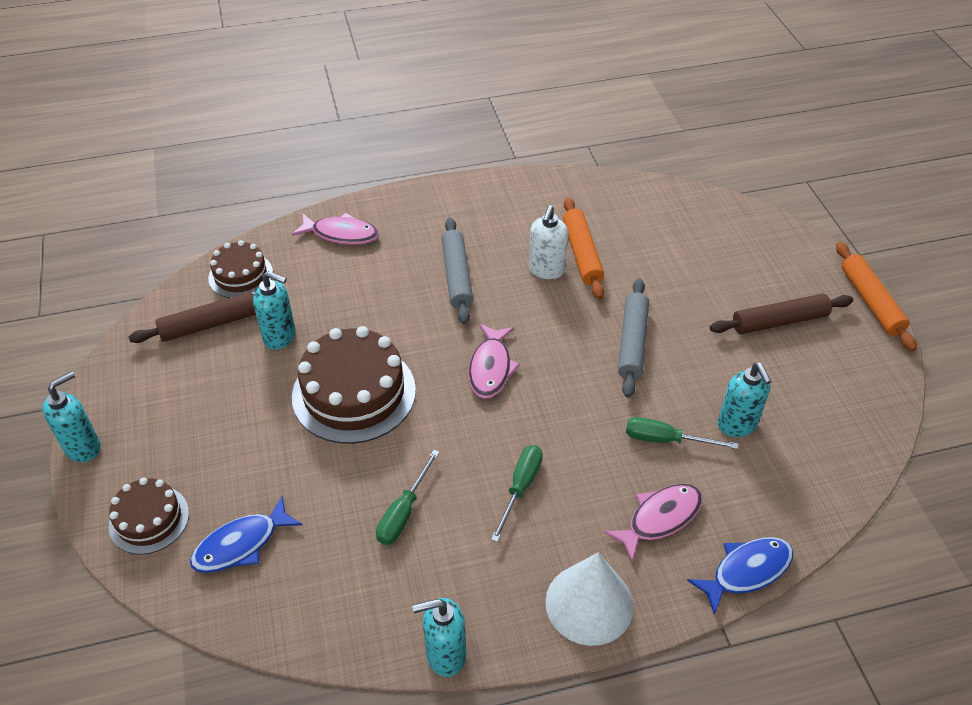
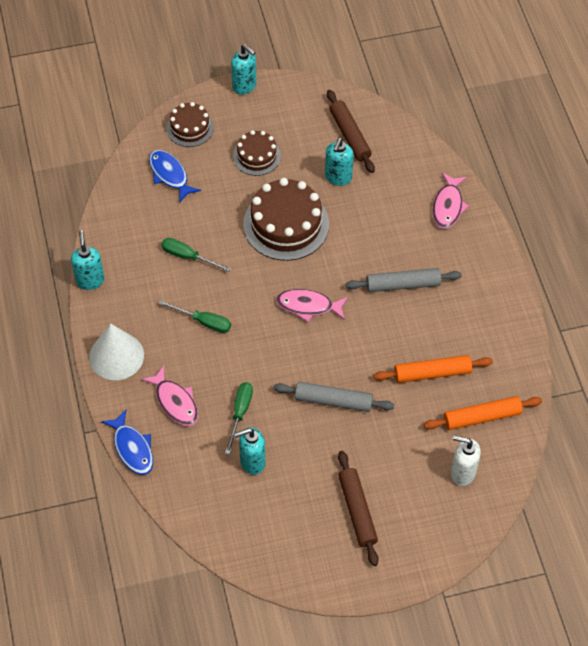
camera: 90 degrees right, 10 degrees up
brown cake [208,240,273,298] -> brown cake moved to [233,130,281,176]
white soap dispenser [529,205,568,279] -> white soap dispenser moved to [451,435,481,486]
orange rolling pin [836,242,917,351] -> orange rolling pin moved to [424,396,542,430]

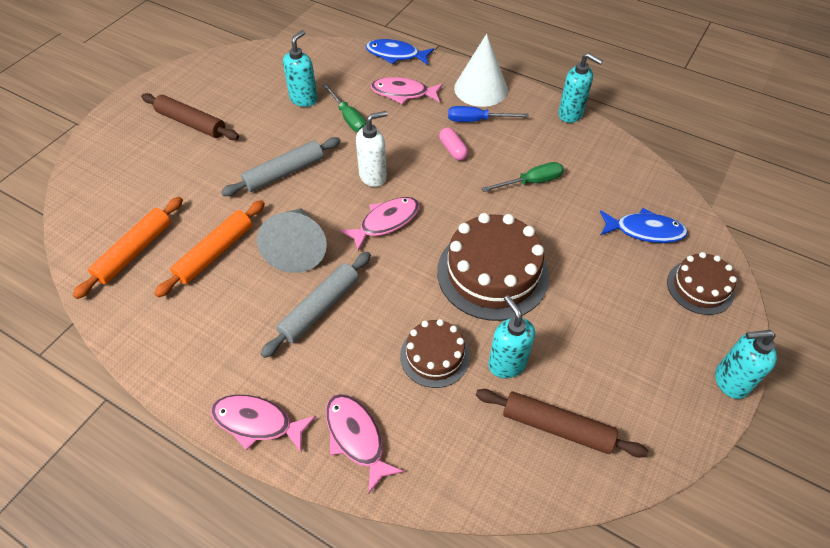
camera: 135 degrees right, 5 degrees down
green screwdriver [159,300,231,333] -> pink capsule [439,127,468,161]
brown cake [233,130,281,176] -> brown cake moved to [400,319,470,388]
white soap dispenser [451,435,481,486] -> white soap dispenser moved to [356,111,388,187]
none -> pink fish [211,395,316,452]
none -> grey cone [257,208,327,273]
none -> blue screwdriver [448,106,529,122]

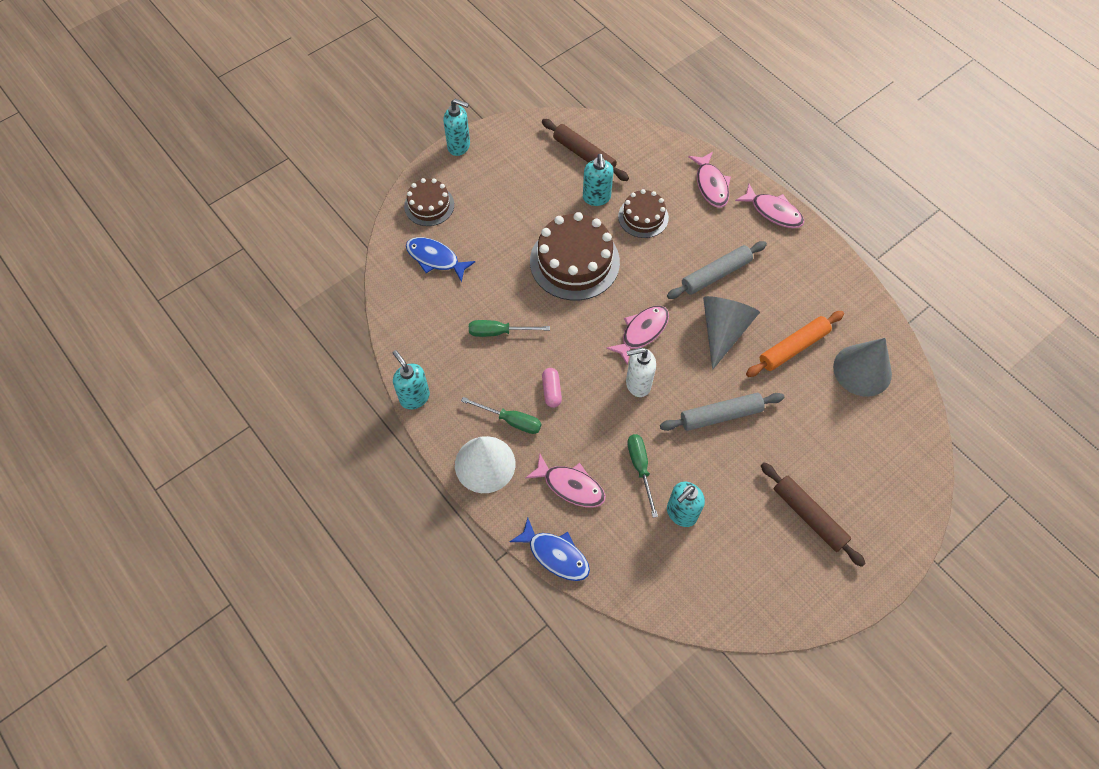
camera: 160 degrees left, 10 degrees up
orange rolling pin [73,197,183,299] -> grey cone [833,338,892,397]
pink fish [340,197,420,251] -> pink fish turned 150 degrees clockwise [606,306,669,366]
blue screwdriver [448,106,529,122] -> green screwdriver [461,397,541,434]

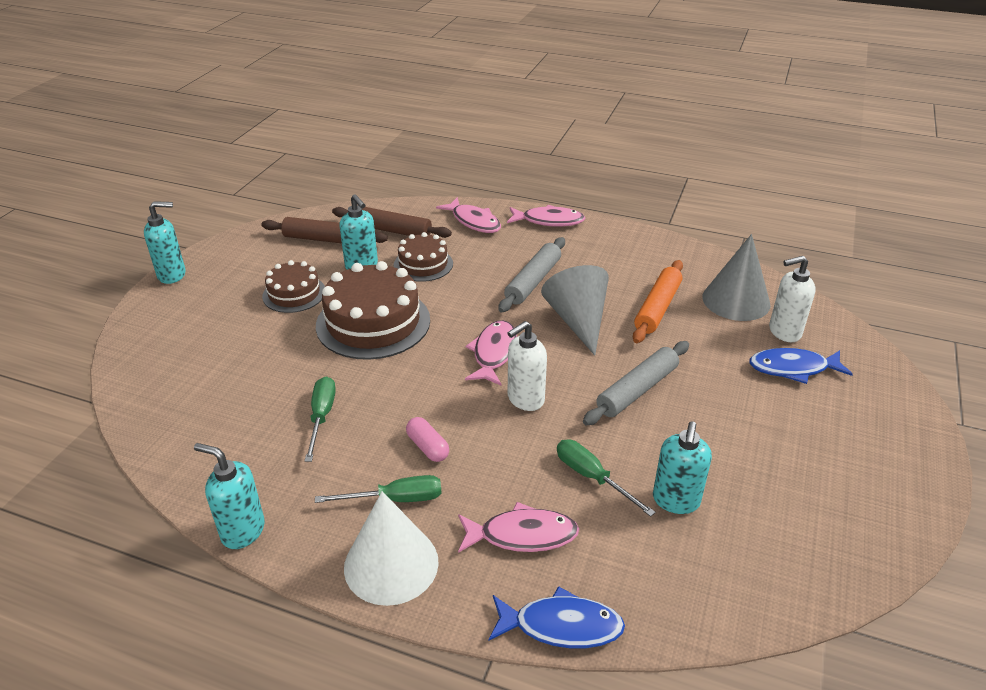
camera: 30 degrees left, 25 degrees down
brown cake [404,178,454,226] -> brown cake moved to [262,260,325,313]
blue fish [406,237,476,282] -> blue fish moved to [749,348,853,384]
green screwdriver [469,320,550,337] -> green screwdriver turned 120 degrees clockwise [305,376,336,462]
brown rolling pin [761,462,866,567] -> brown rolling pin moved to [332,207,452,238]
none -> white soap dispenser [769,256,816,342]

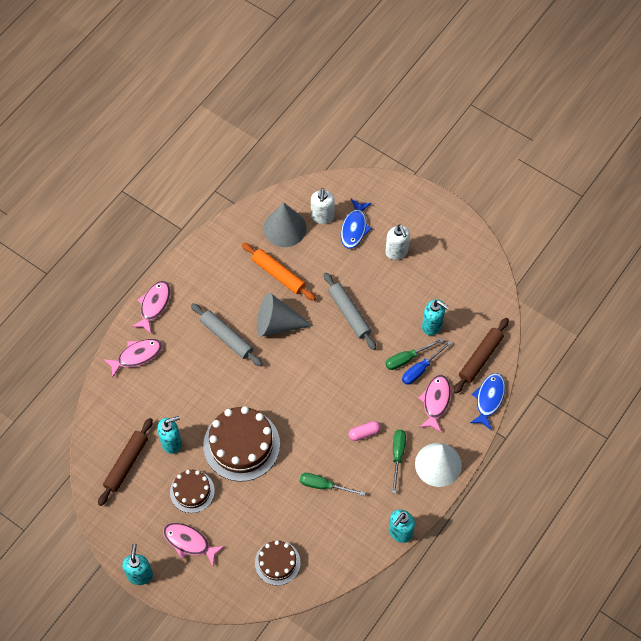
camera: 75 degrees left, 25 degrees up
brown rolling pin [332,207,452,238] -> brown rolling pin moved to [453,318,509,394]
brown cake [394,232,453,282] -> brown cake moved to [255,540,301,585]
pink fish [465,320,517,385] -> pink fish moved to [163,523,225,566]
white soap dispenser [507,321,547,411] -> white soap dispenser moved to [385,224,410,260]
none -> blue screwdriver [402,341,452,385]

